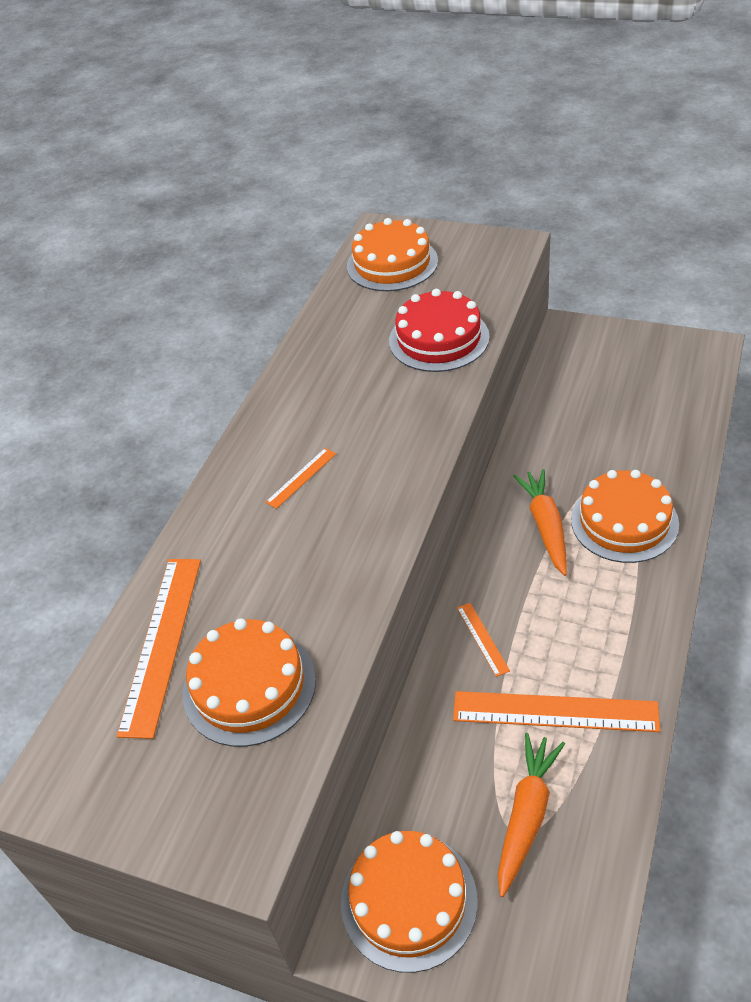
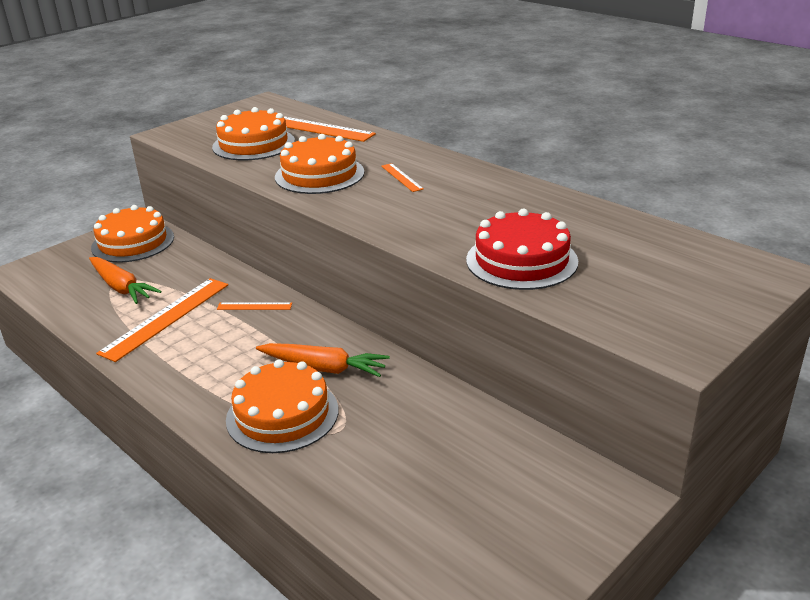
camera: 110 degrees right, 15 degrees down
orange cake [347,218,438,291] -> orange cake moved to [275,134,365,194]

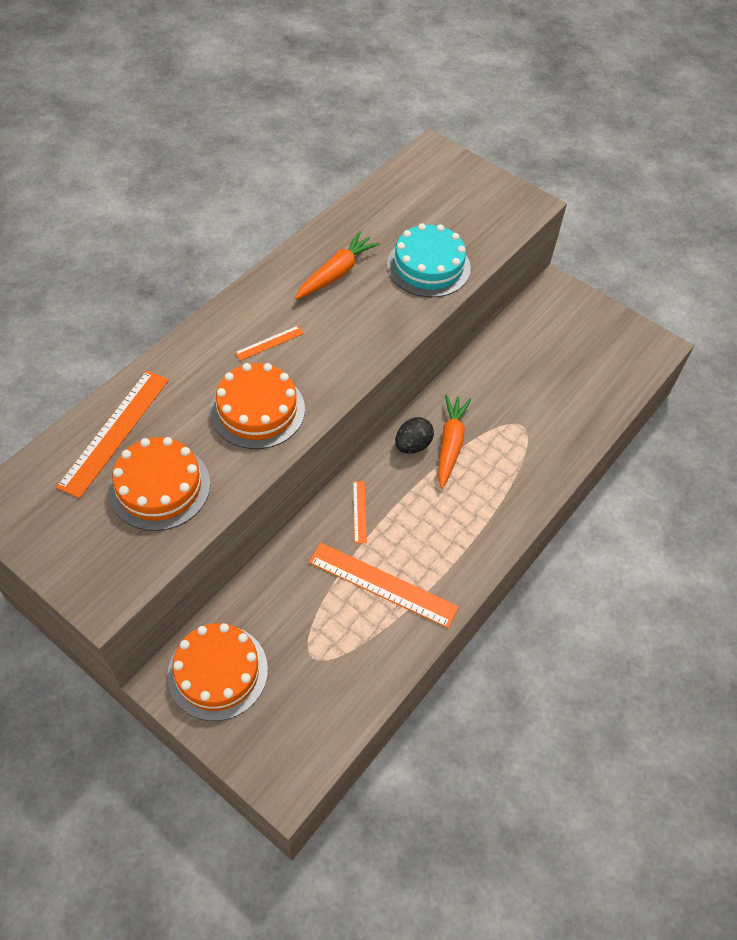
camera: 100 degrees left, 25 degrees up
orange carrot [89,257,162,304] -> orange carrot moved to [295,231,380,299]
orange cake [226,359,338,453] -> none
red cake [466,209,578,290] -> turquoise cake [387,223,471,297]
none -> black egg [395,417,434,454]

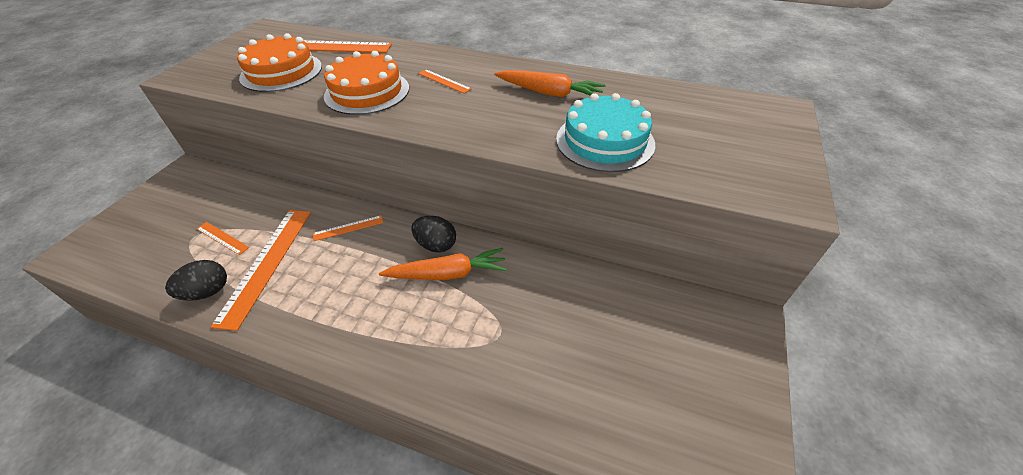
camera: 75 degrees right, 10 degrees down
orange cake [167,623,268,721] -> none
none -> black egg [165,260,227,301]
none -> orange ruler [196,222,249,255]

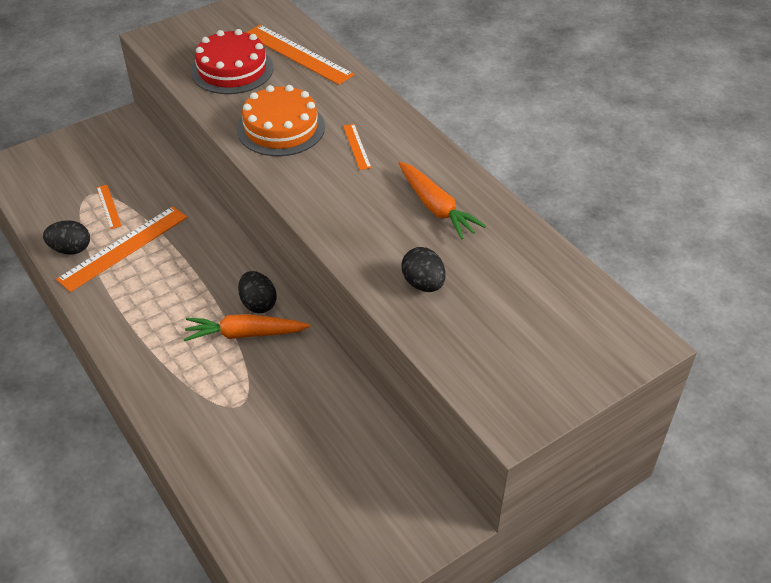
camera: 35 degrees right, 0 degrees up
orange cake [237,33,322,92] -> red cake [191,29,273,94]
orange ruler [313,215,383,241] -> none
orange carrot [379,248,507,280] -> orange carrot turned 150 degrees clockwise [184,314,310,341]
turquoise cake [556,93,655,172] -> black egg [402,247,445,292]

